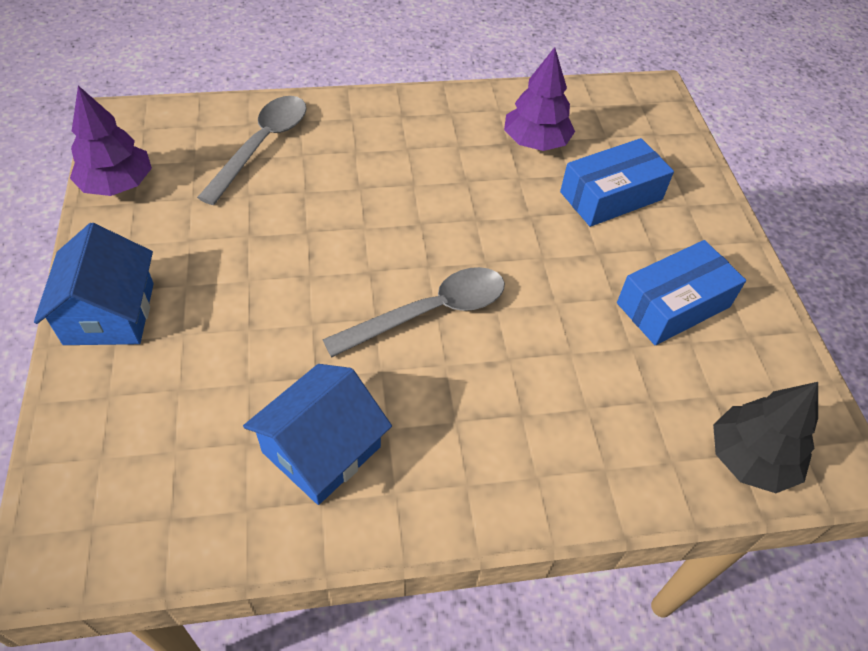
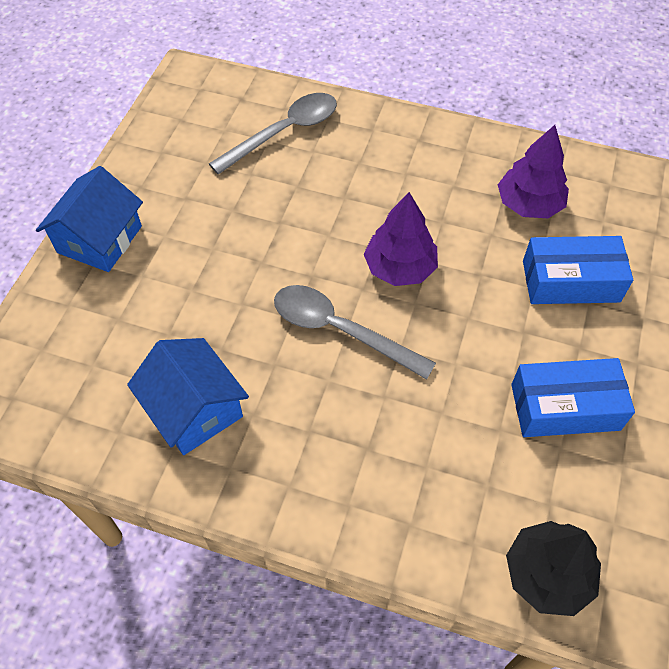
camera: 30 degrees right, 5 degrees up
purple tree [70,86,152,196] -> purple tree moved to [364,192,438,286]
blue house [243,364,392,505] -> blue house turned 75 degrees clockwise [127,338,249,455]
grey spoon [322,267,505,358] -> grey spoon turned 150 degrees counterclockwise [274,285,436,380]

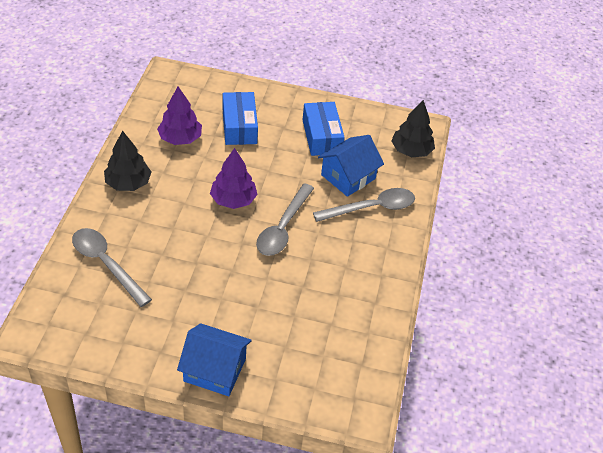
camera: 100 degrees left, 10 degrees down
blue house [127,338,249,455] -> blue house moved to [318,135,384,197]
none -> black tree [104,131,151,191]
none -> grey spoon [313,188,415,222]

